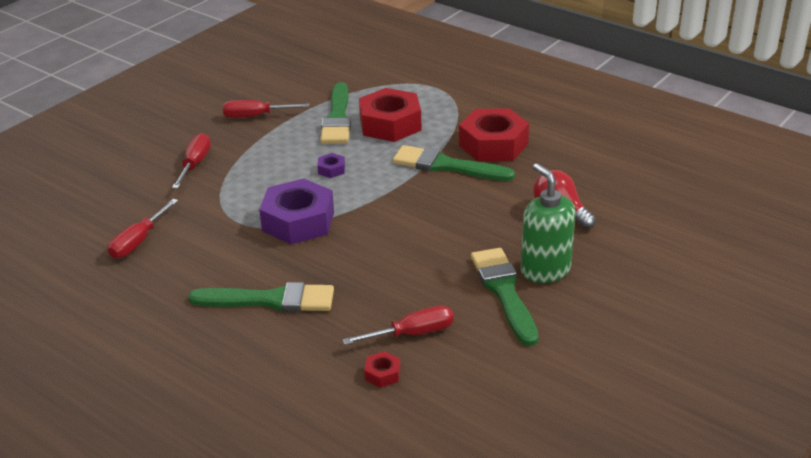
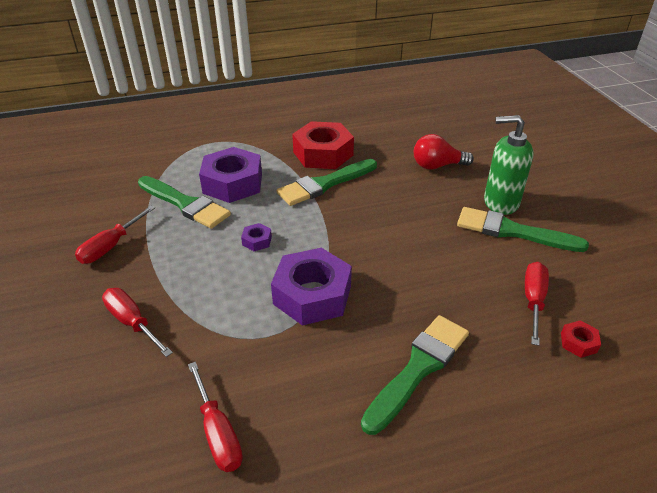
camera: 55 degrees left, 5 degrees up
red nut [359,88,422,142] -> purple nut [199,147,262,203]

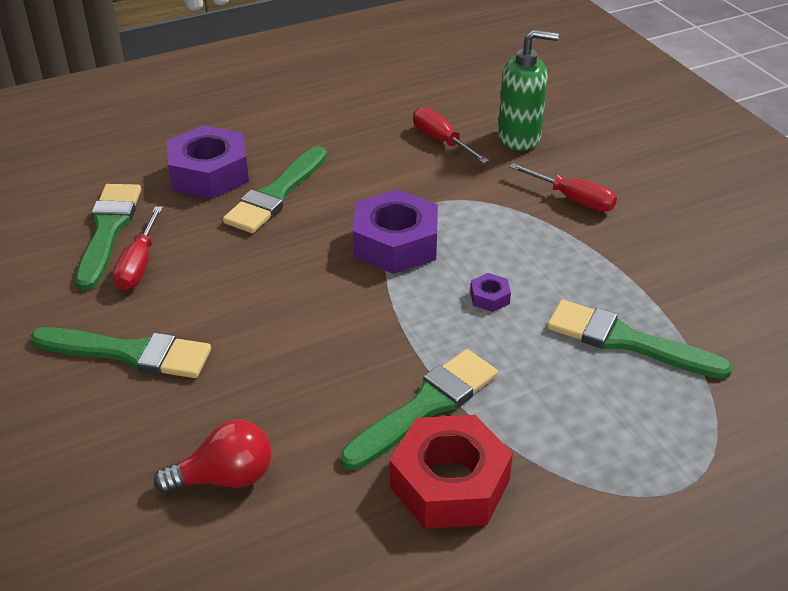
camera: 170 degrees right, 0 degrees up
red screwdriver [75,206,155,264] -> none
purple nut [199,147,262,203] -> purple nut moved to [167,125,249,199]
green soap dispenser [484,115,534,215] -> green soap dispenser moved to [498,30,559,151]
red nut [561,320,601,358] -> green brush [75,184,141,290]

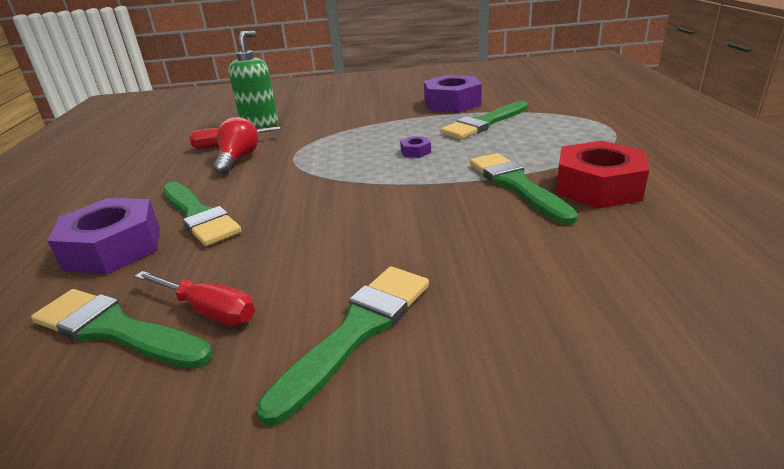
camera: 65 degrees left, 10 degrees down
red light bulb [154,420,271,494] -> red light bulb moved to [213,117,258,174]
purple nut [353,190,438,274] -> purple nut moved to [424,75,482,113]
red screwdriver [509,163,617,212] -> none

